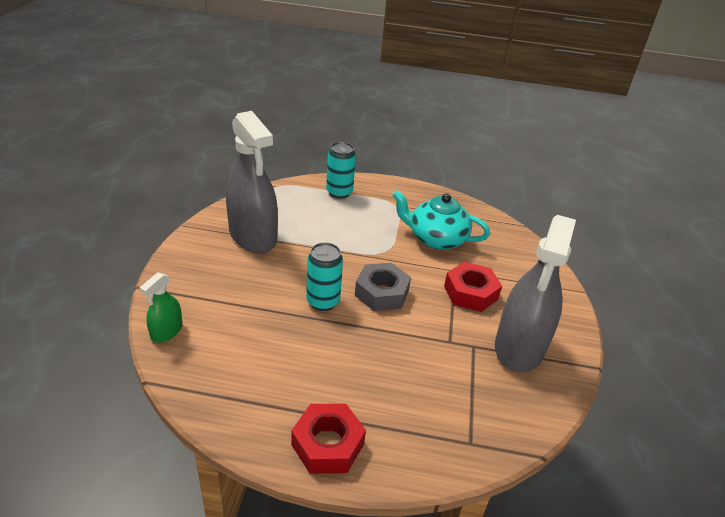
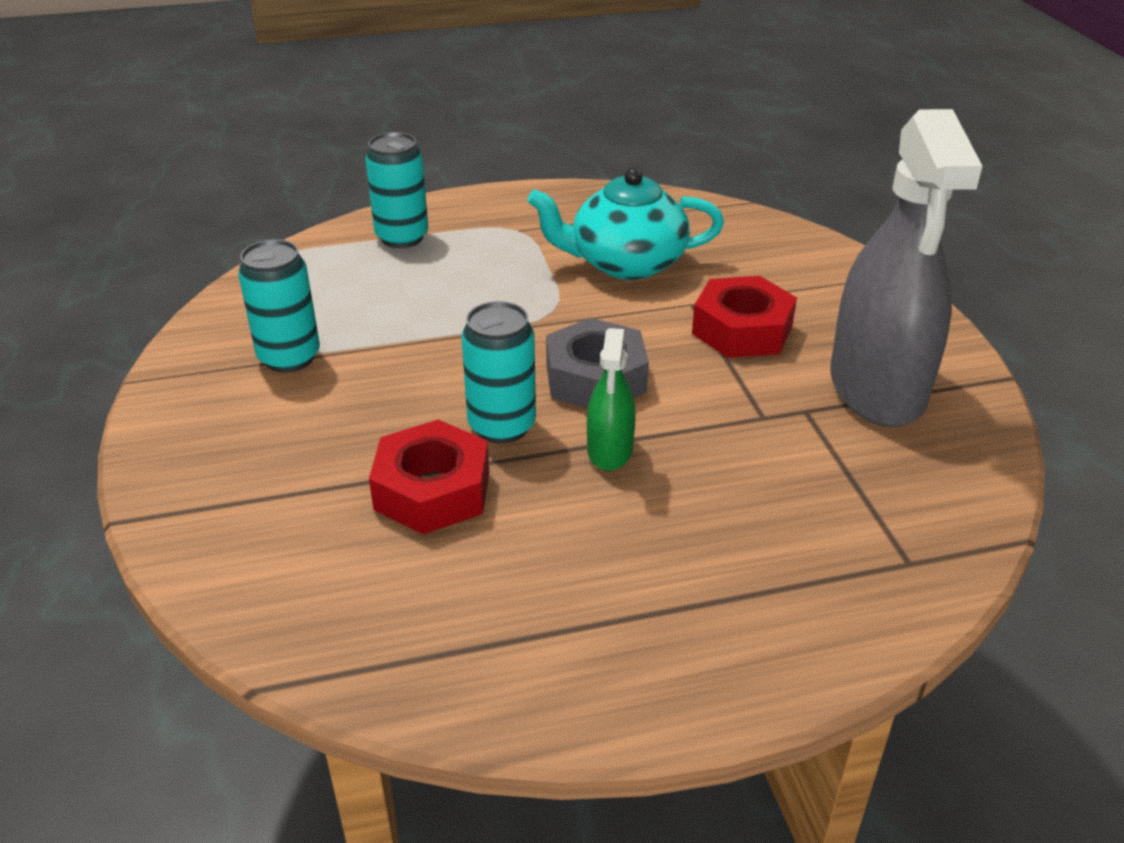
camera: 20 degrees left, 0 degrees up
green spray bottle [140,272,183,343] -> green spray bottle moved to [587,328,636,471]
grey spray bottle [226,111,278,253] -> turquoise can [238,239,320,373]
red nut [291,404,366,474] -> red nut moved to [369,420,489,535]

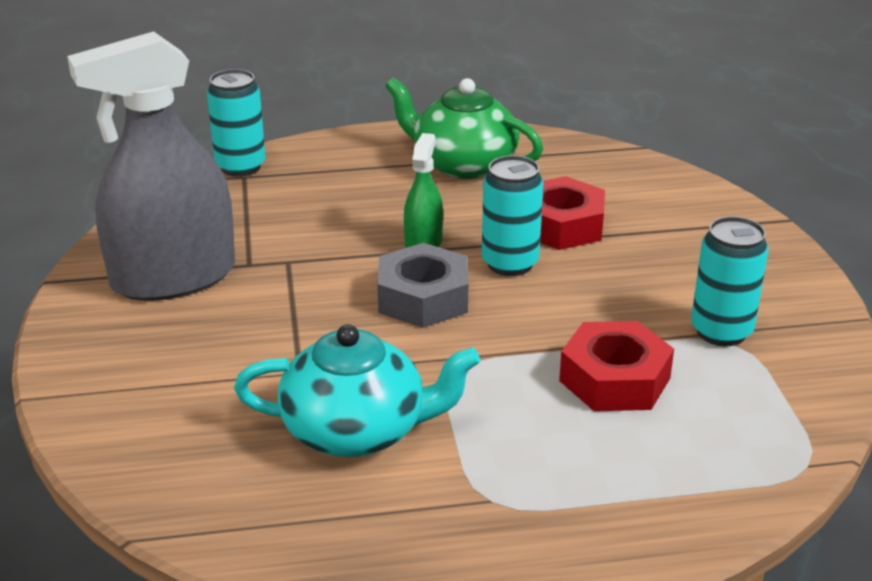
camera: 175 degrees left, 5 degrees down
turquoise can [365,132,428,248] -> turquoise can moved to [207,69,266,177]
red nut [692,276,797,358] -> red nut moved to [559,321,674,411]
grey spray bottle [830,109,983,427] -> grey spray bottle turned 120 degrees counterclockwise [67,31,235,301]
none -> green teapot [385,78,543,179]

